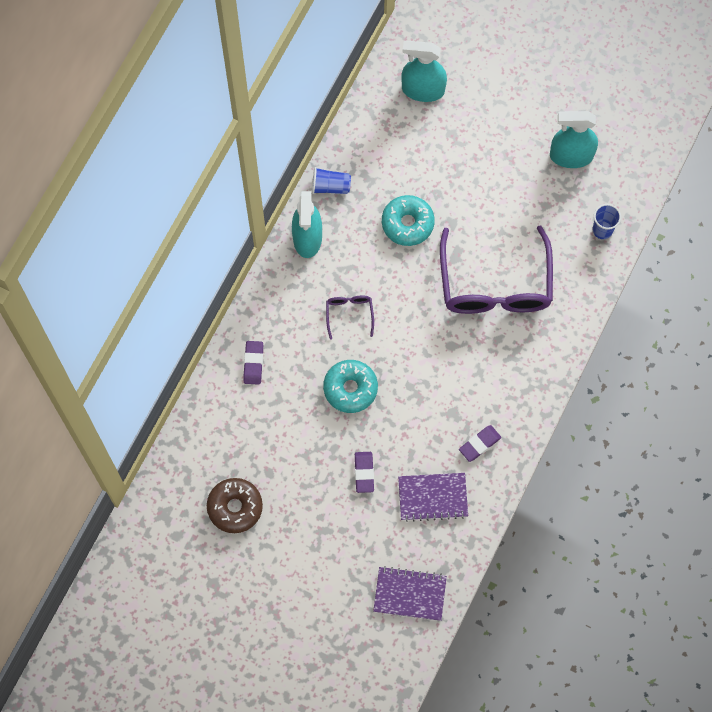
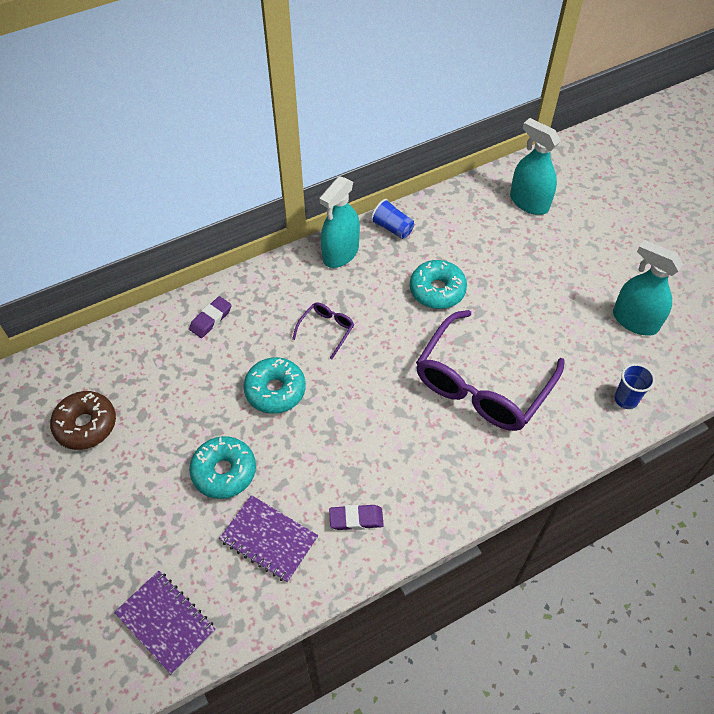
camera: 35 degrees right, 15 degrees down
purple eraser [355,452,374,493] -> turquoise donut [189,436,256,499]

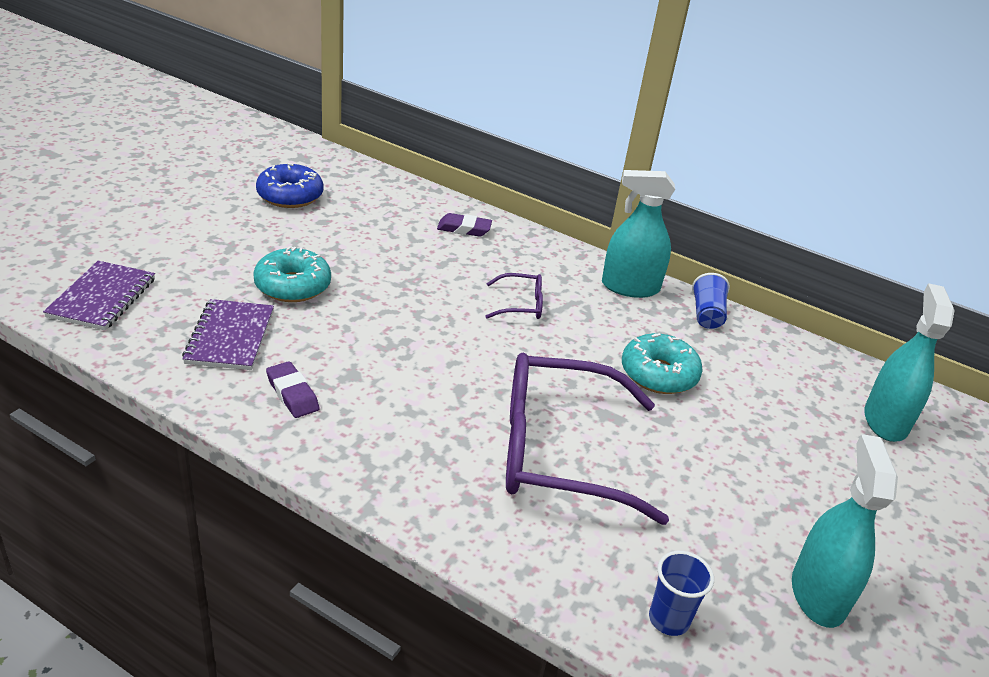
camera: 55 degrees right, 20 degrees down
brown donut [50,391,116,450] -> blue donut [256,163,324,208]
turquoise donut [244,357,306,414] -> none

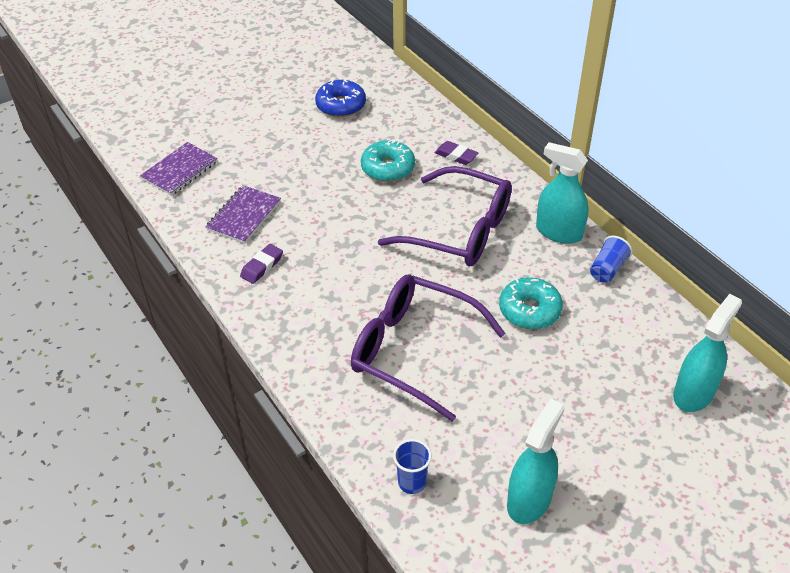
camera: 30 degrees right, 10 degrees up
turquoise donut [253,246,331,302] -> turquoise donut moved to [361,140,415,182]
purple eraser [266,361,320,418] -> purple eraser turned 45 degrees clockwise [240,244,283,284]
purple glasses [485,273,543,319] -> purple glasses [378,166,512,266], size x2.36

